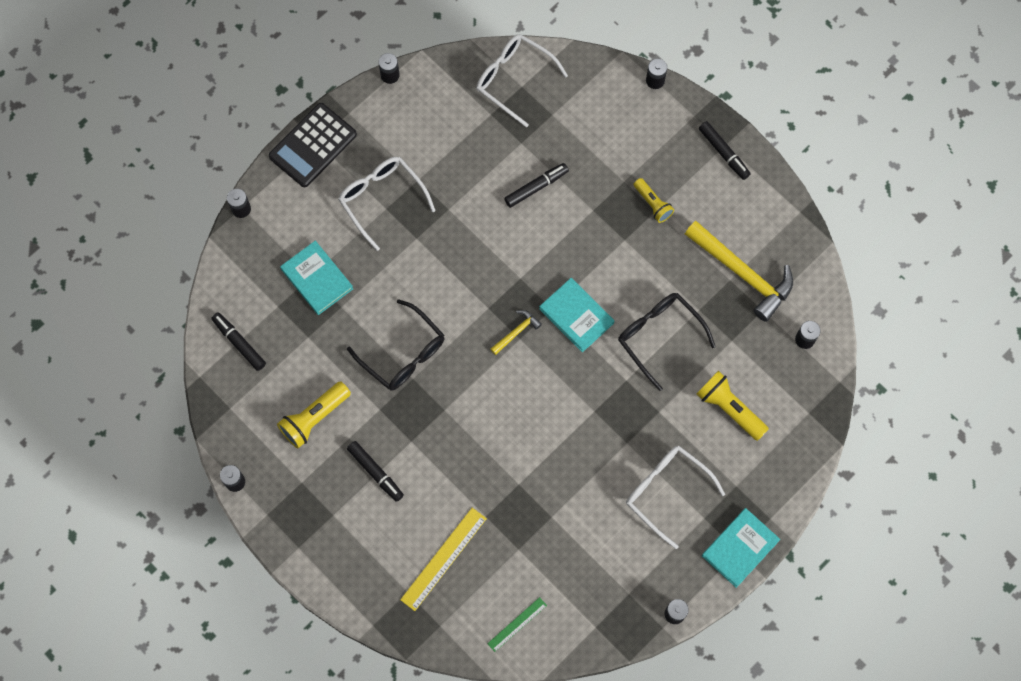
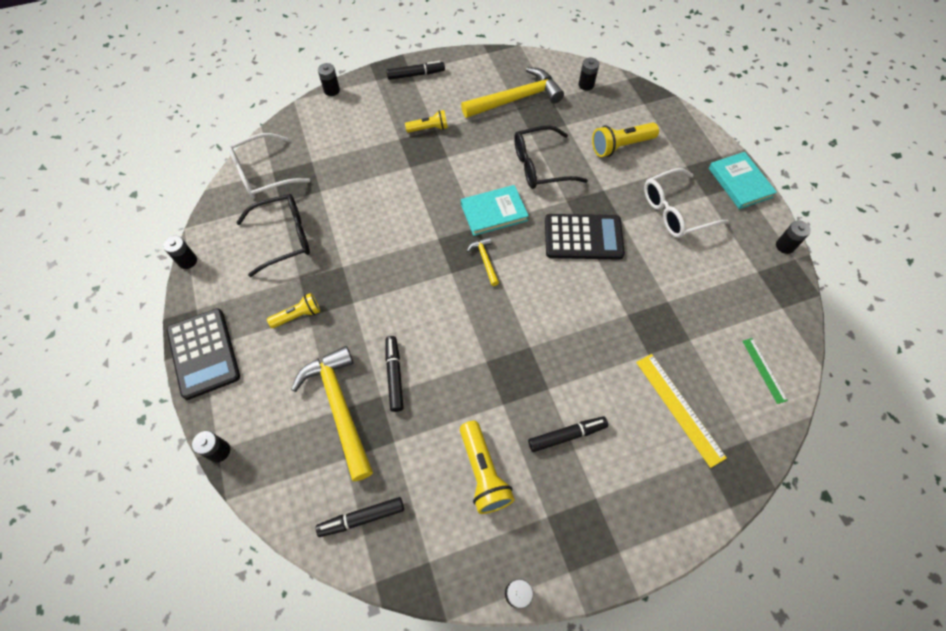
camera: 65 degrees left, 10 degrees down
turquoise book [280,241,353,315] -> yellow hammer [291,346,373,482]
white glasses [338,157,436,251] -> yellow flashlight [267,293,320,328]
black glasses [347,299,444,391] -> black glasses moved to [236,194,310,277]
black marker [504,163,569,208] -> black marker moved to [385,336,404,412]
none -> black calculator [545,214,625,260]

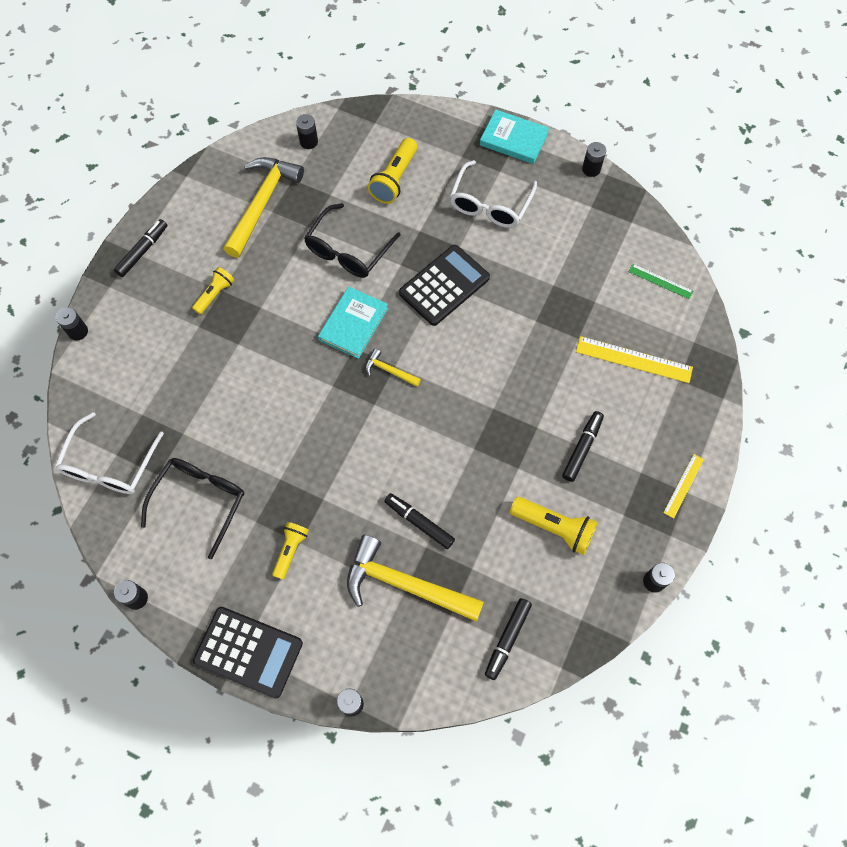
camera: 45 degrees left, 5 degrees up
none -> yellow ruler [663,454,704,519]

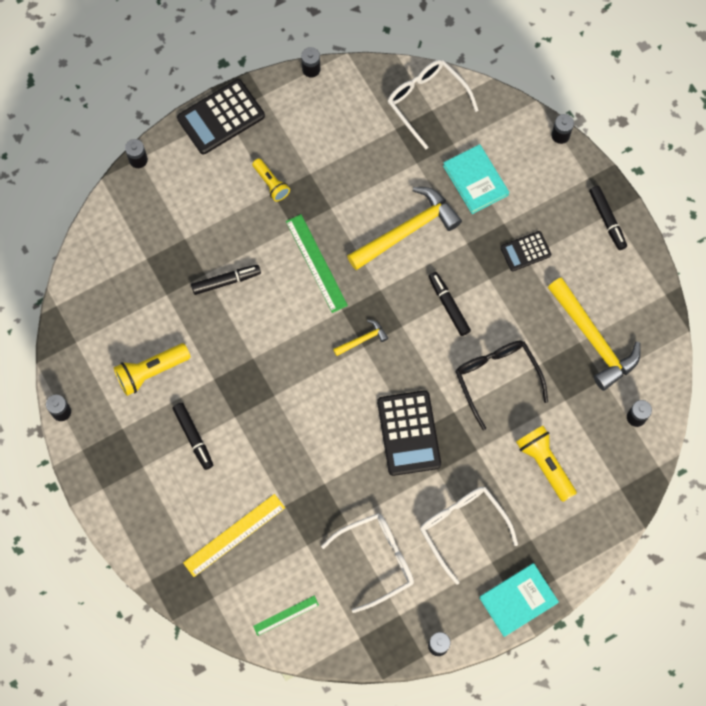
camera: 125 degrees right, 5 degrees up
black glasses [141,458,244,559] -> none
yellow flashlight [192,267,234,315] -> black calculator [501,231,551,271]
turquoise book [318,287,388,359] -> turquoise book moved to [443,144,509,214]
yellow hammer [347,535,484,622] -> yellow hammer moved to [347,187,462,270]
black marker [485,598,532,680] -> black marker moved to [428,272,471,336]
yellow ruler [663,454,704,519] -> none
none -> green ruler [286,214,348,313]
none -> white glasses [321,513,414,613]

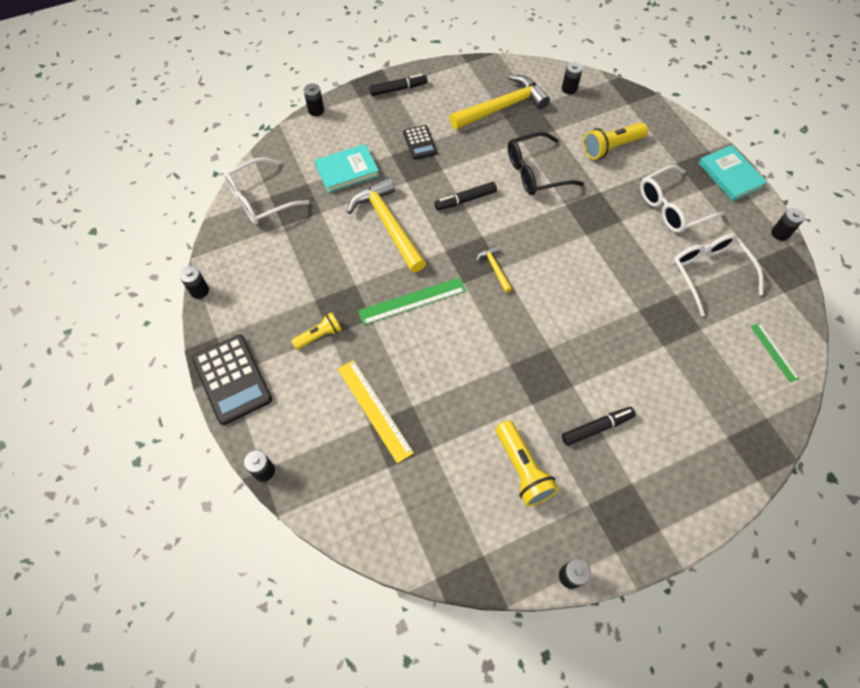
camera: 85 degrees left, 10 degrees down
yellow ruler [183,494,285,577] -> yellow ruler moved to [338,360,414,463]
black marker [191,265,261,295] -> none
black calculator [377,390,441,476] -> none

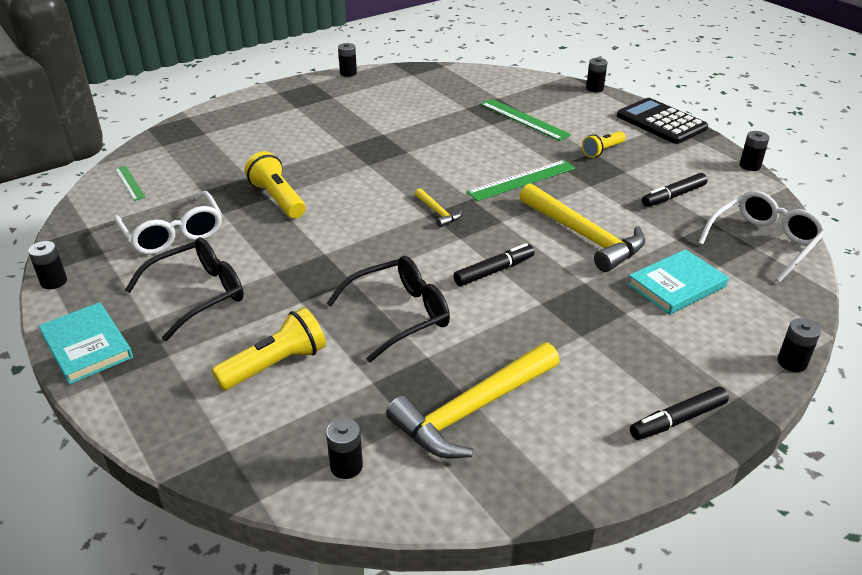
camera: 170 degrees right, 25 degrees down
yellow ruler [338,360,414,463] -> green ruler [480,99,571,141]
black calculator [403,125,437,159] -> none
yellow flashlight [496,420,559,506] -> yellow flashlight moved to [244,151,306,218]
black marker [562,407,636,446] -> black marker moved to [642,173,708,207]
white glasses [640,165,725,233] -> black glasses [125,237,244,341]

